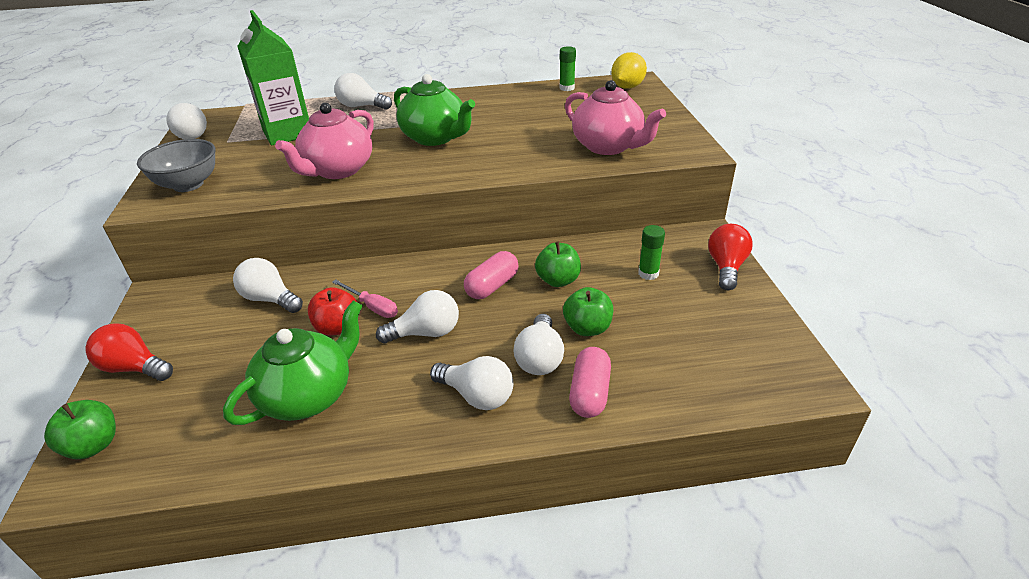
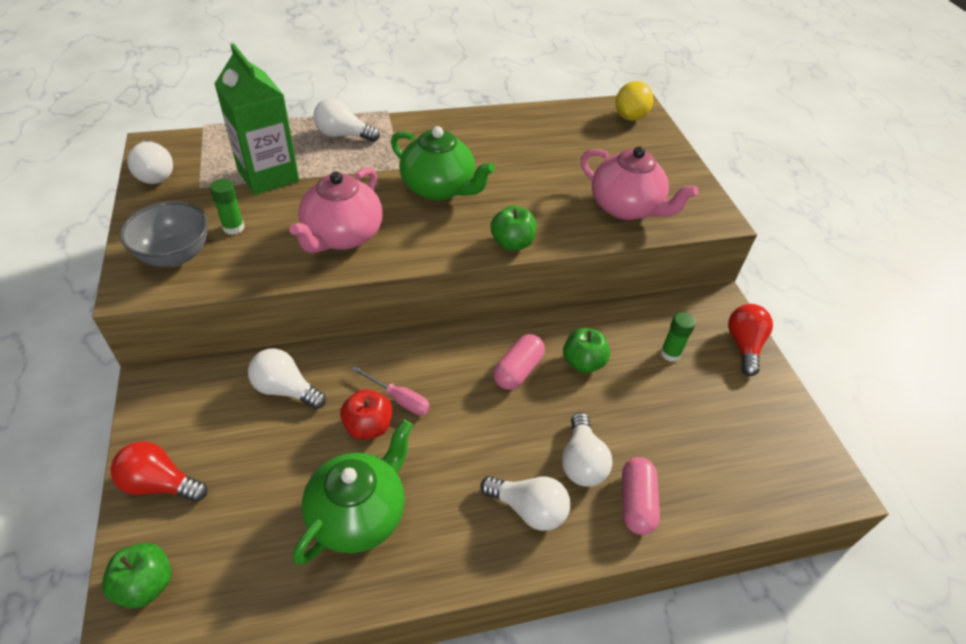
camera: 10 degrees left, 10 degrees up
white light bulb [376,290,459,344] -> none
green glue stick [559,46,576,91] -> green glue stick moved to [210,179,245,235]
green apple [563,287,613,336] -> green apple moved to [491,205,536,251]

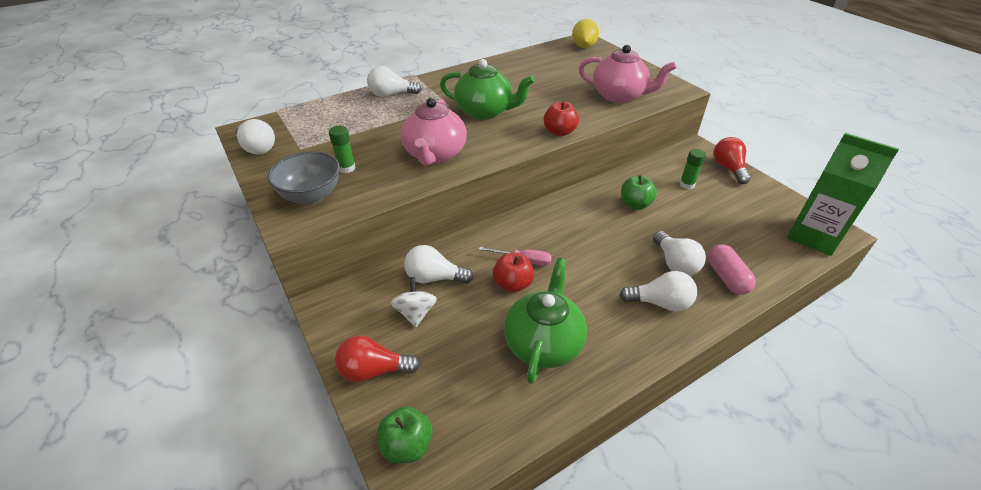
camera: 15 degrees left, 5 degrees down
green carton [215,43,299,195] -> green carton moved to [787,133,899,256]
green apple [491,205,536,251] -> red apple [544,101,579,136]
pink capsule [493,334,545,390] -> none
none -> white spinning top [391,277,437,327]

